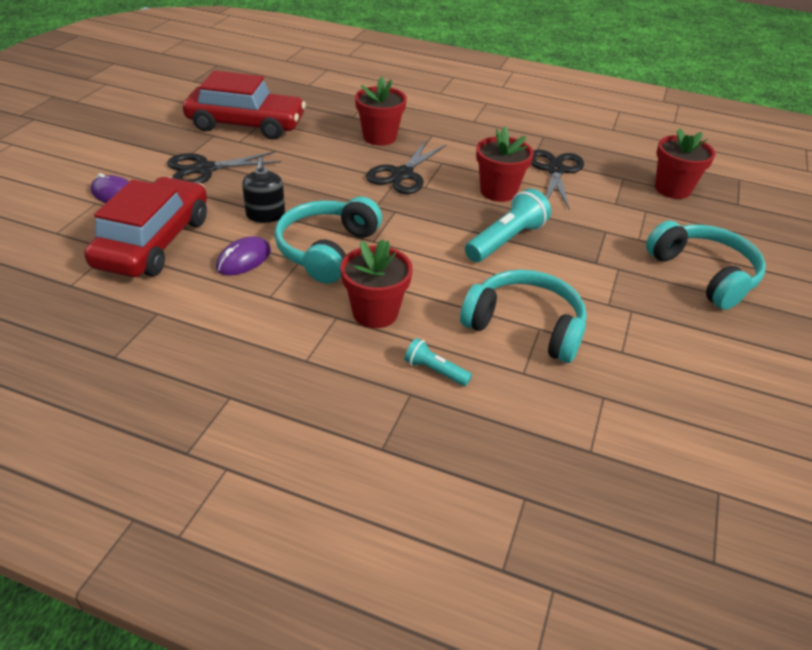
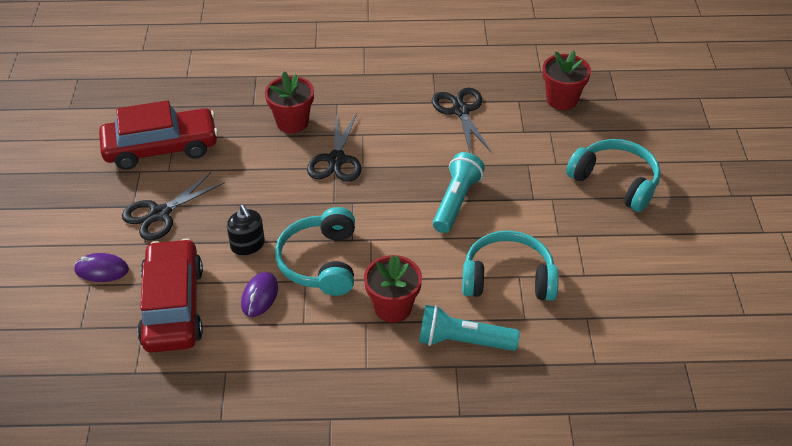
camera: 20 degrees left, 5 degrees up
turquoise flashlight [404,338,472,386] -> turquoise flashlight [419,305,520,351], size x1.86
red flower pot [476,127,534,202] -> none

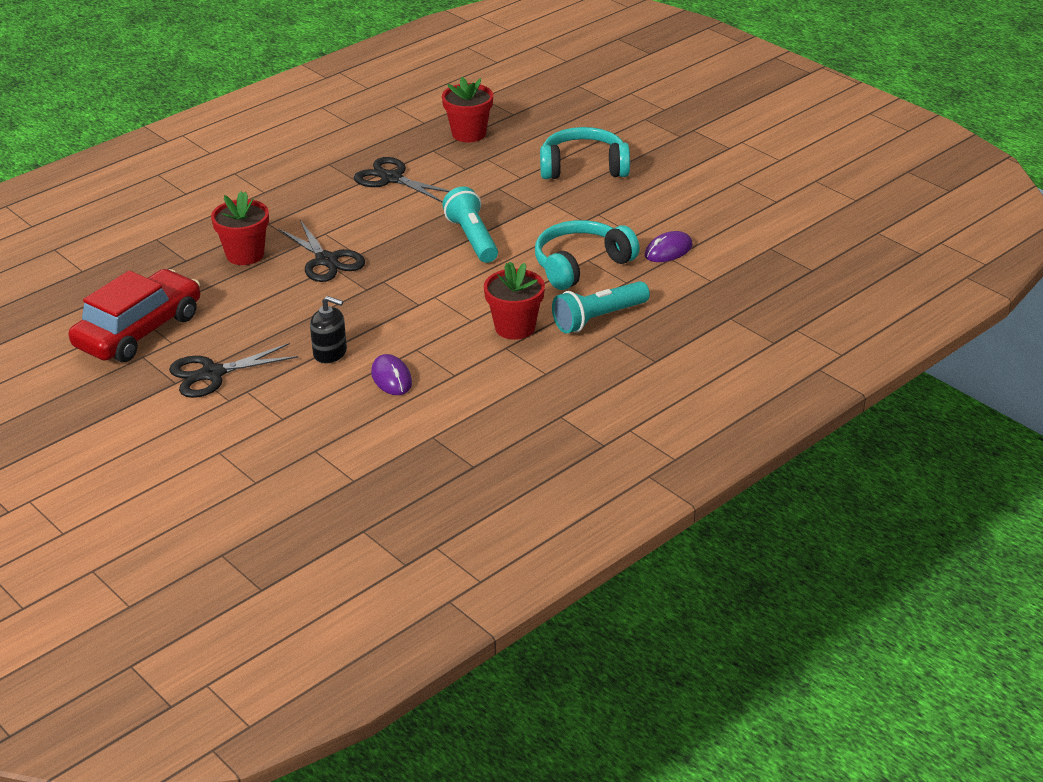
camera: 40 degrees left, 10 degrees down
purple mouse [74,253,129,282] -> purple mouse moved to [645,231,693,262]
black scissors [122,172,225,241] -> black scissors turned 60 degrees clockwise [169,343,298,398]
red car [137,238,203,353] -> none
turquoise headphones [275,207,355,296] -> none

